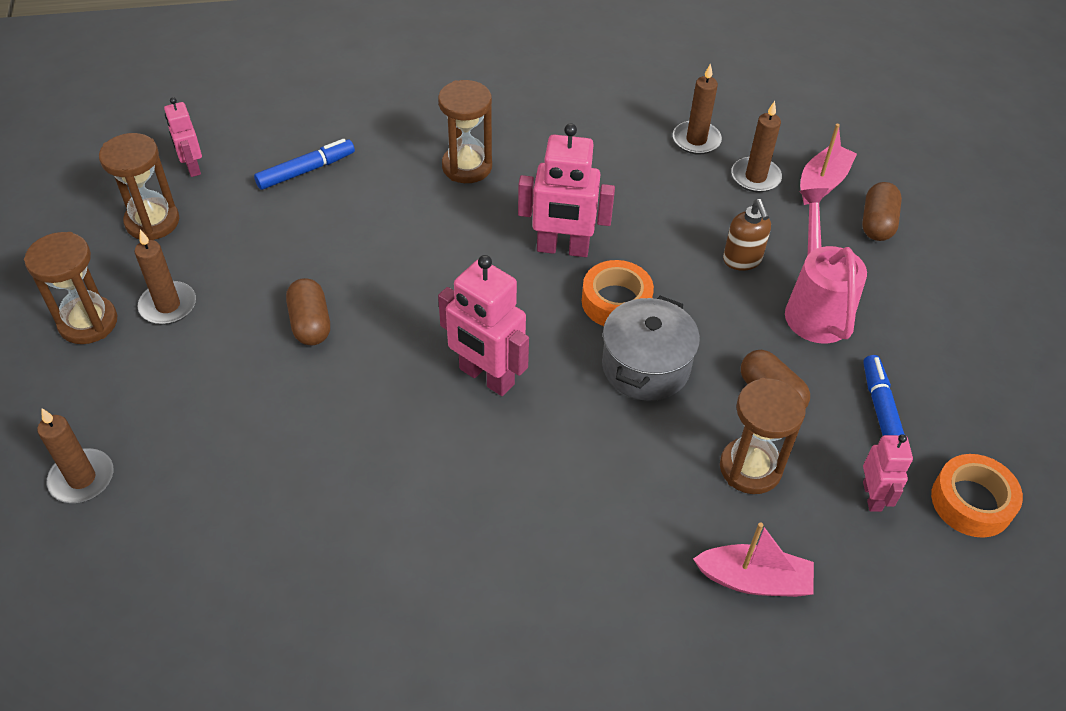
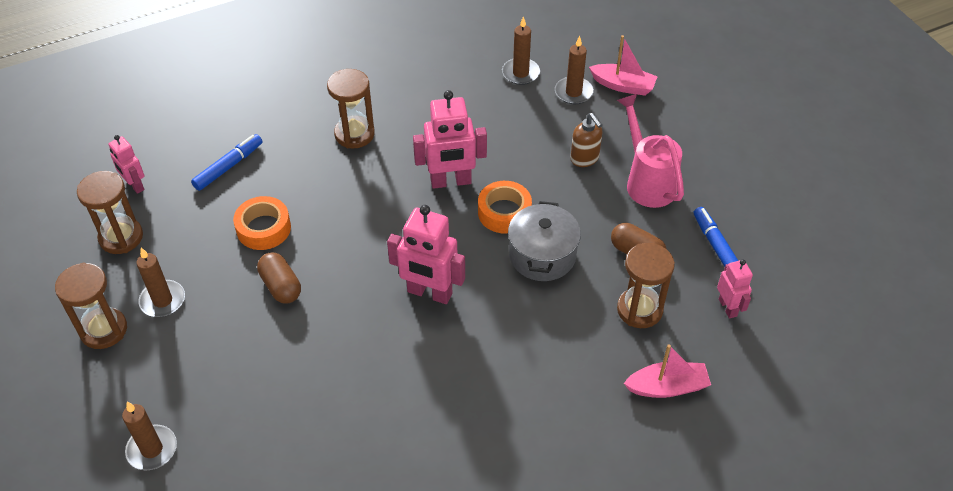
camera: 15 degrees left, 0 degrees up
pink boat [800,124,857,205] -> pink boat turned 90 degrees clockwise [589,35,658,96]
brown capsule [862,182,902,241] -> none
orange tape [931,454,1023,538] -> orange tape moved to [233,196,291,250]

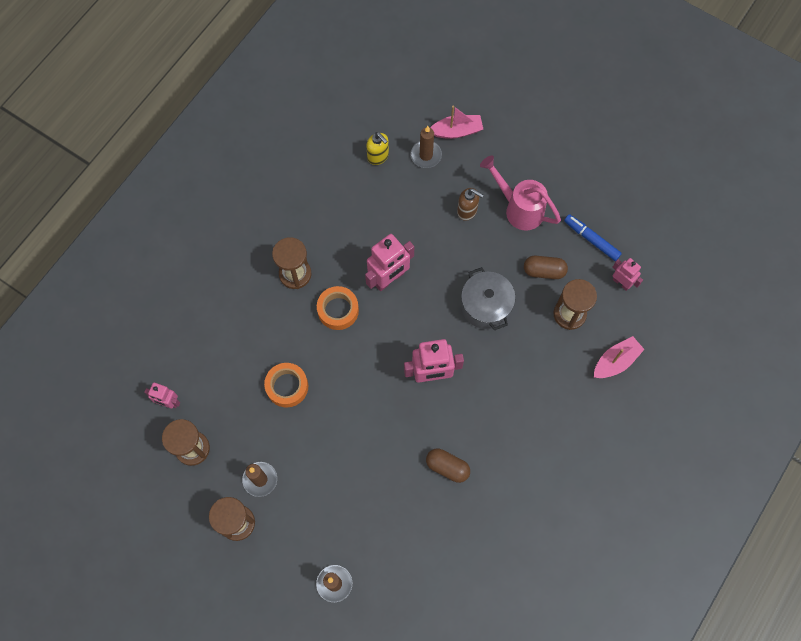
camera: 30 degrees left, 20 degrees up
blue marker [191,134,263,191] -> none
brown capsule [257,252,301,304] -> brown capsule moved to [426,448,470,483]
orange tape [478,181,532,233] -> orange tape moved to [317,286,359,330]
brown candle [502,16,540,85] -> yellow soap dispenser [366,132,389,165]

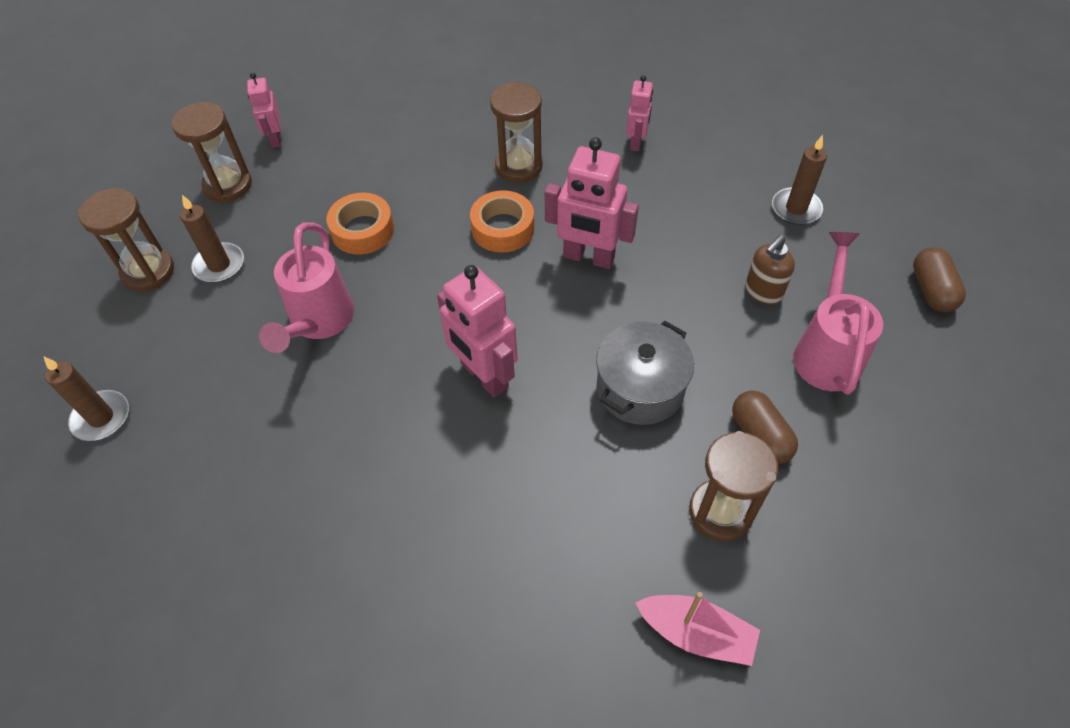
camera: 60 degrees right, 15 degrees down
yellow soap dispenser [366,132,389,165] -> none
brown capsule [426,448,470,483] -> brown capsule moved to [913,247,966,312]
pink boat [430,106,483,139] -> none
brown soap dispenser [457,188,484,221] -> brown soap dispenser turned 45 degrees clockwise [745,235,795,305]
blue marker [564,214,622,261] -> none
pink robot [612,258,643,291] -> pink robot moved to [626,75,653,151]
none -> pink watering can [259,222,354,353]

